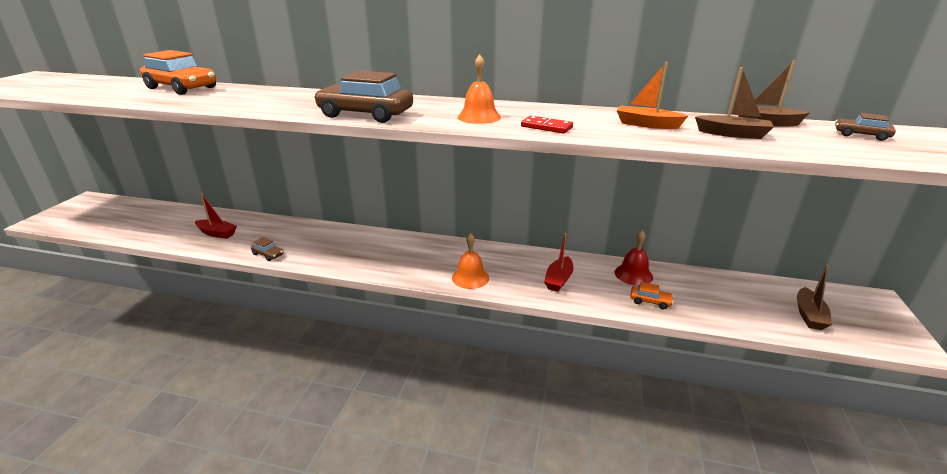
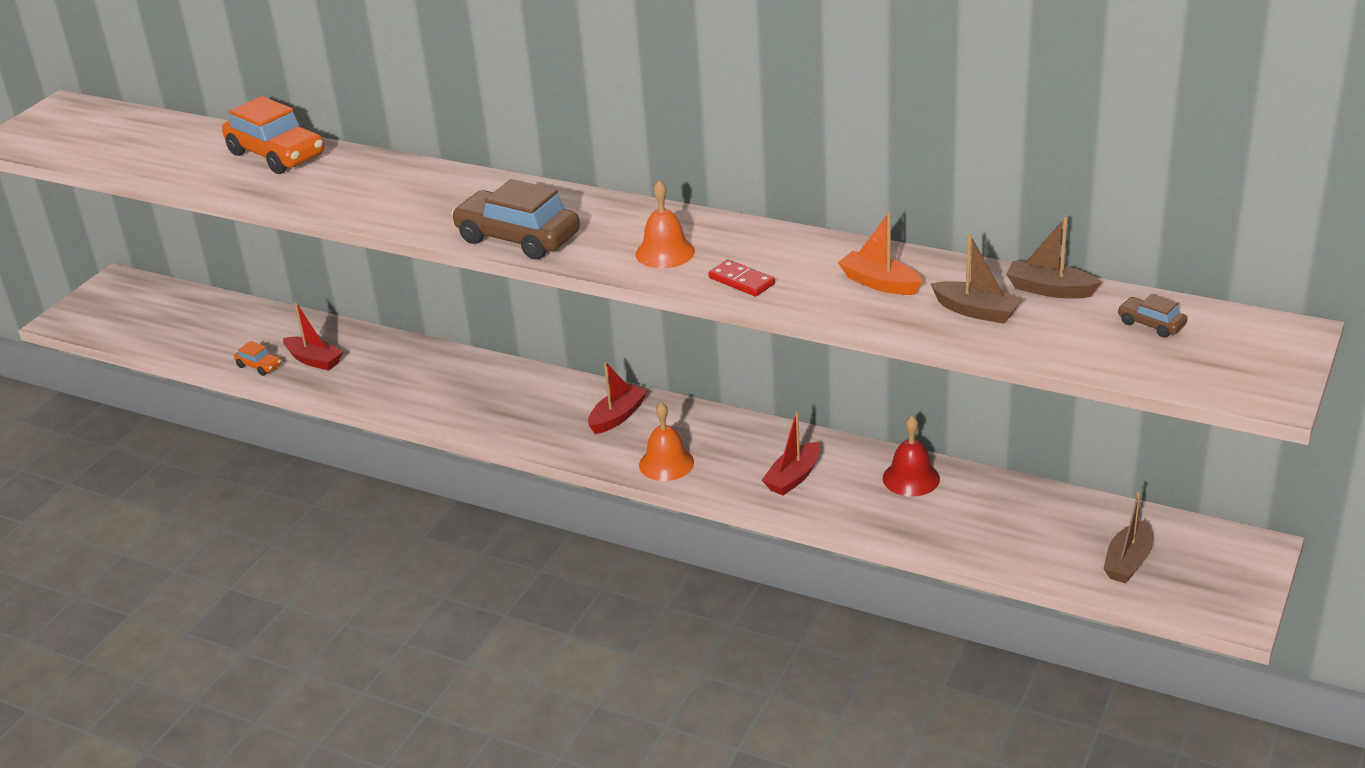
camera: 15 degrees right, 5 degrees up
brown car [251,237,284,261] -> none
orange car [630,282,674,309] -> orange car moved to [234,341,281,376]
none -> red boat [588,362,647,434]

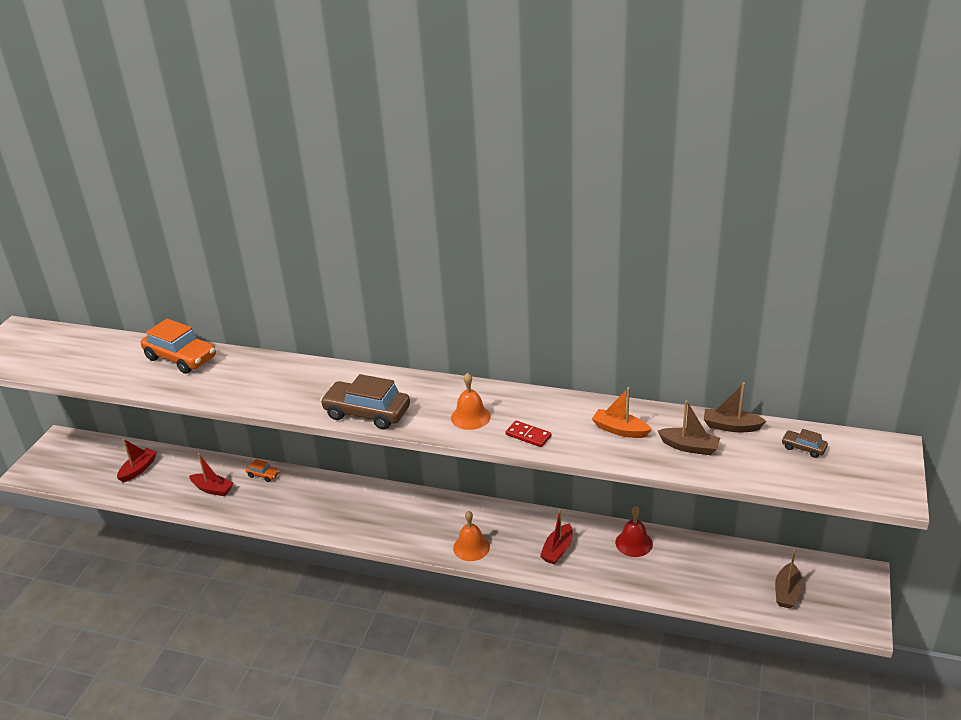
camera: 10 degrees left, 0 degrees up
orange car [234,341,281,376] -> orange car moved to [246,459,280,482]
red boat [588,362,647,434] -> red boat moved to [117,439,157,483]

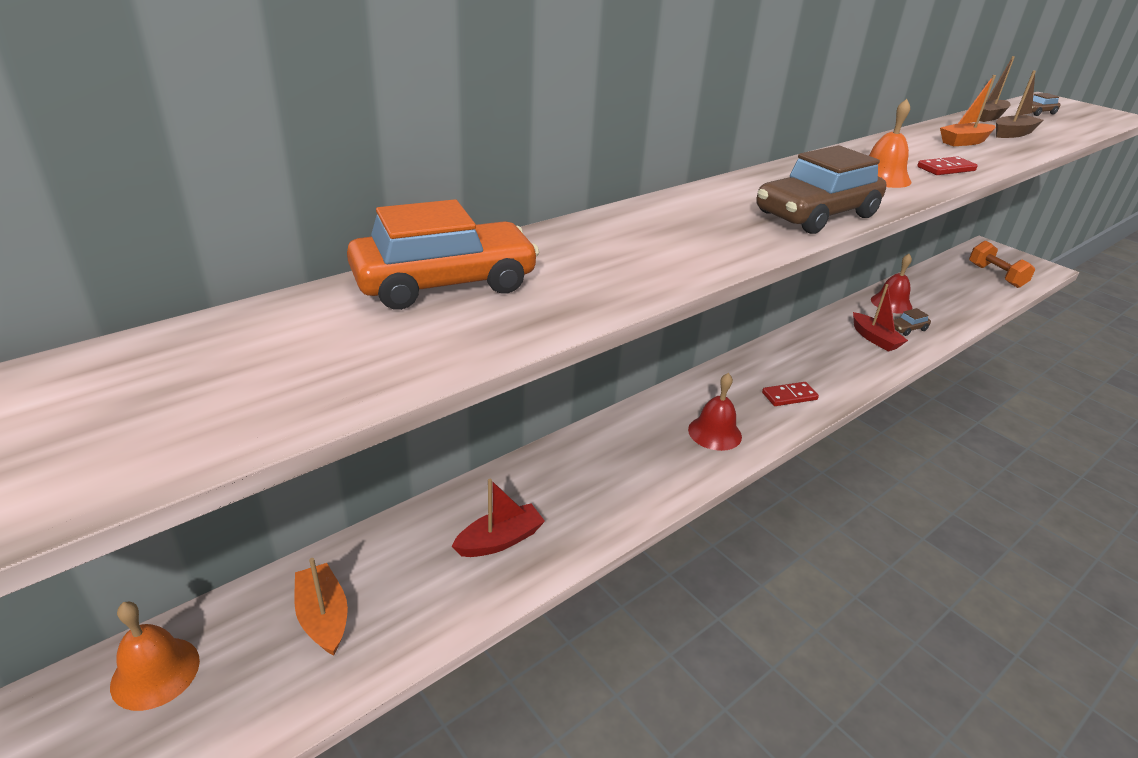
camera: 60 degrees left, 0 degrees up
red boat [117,439,157,483] -> orange boat [294,558,348,656]
orange car [246,459,280,482] -> none
orange bell [453,511,490,561] -> orange bell moved to [110,602,200,711]
brown boat [775,550,802,609] -> orange dumbbell [969,241,1035,288]
none -> red bell [688,373,742,451]
none -> red domino [762,382,819,406]
none -> brown car [893,308,931,336]

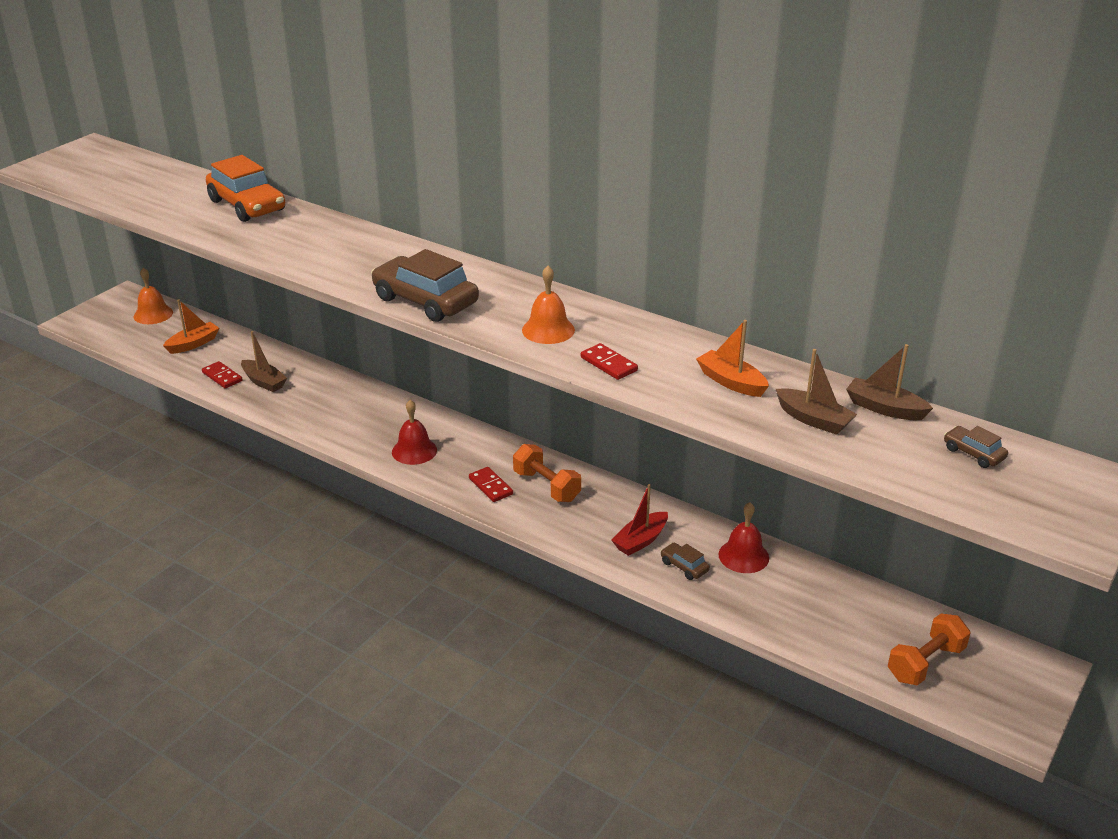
camera: 75 degrees right, 0 degrees up
red boat [452,479,545,557] -> brown boat [241,331,287,392]
none -> red domino [202,361,243,389]
none -> orange dumbbell [513,444,581,502]

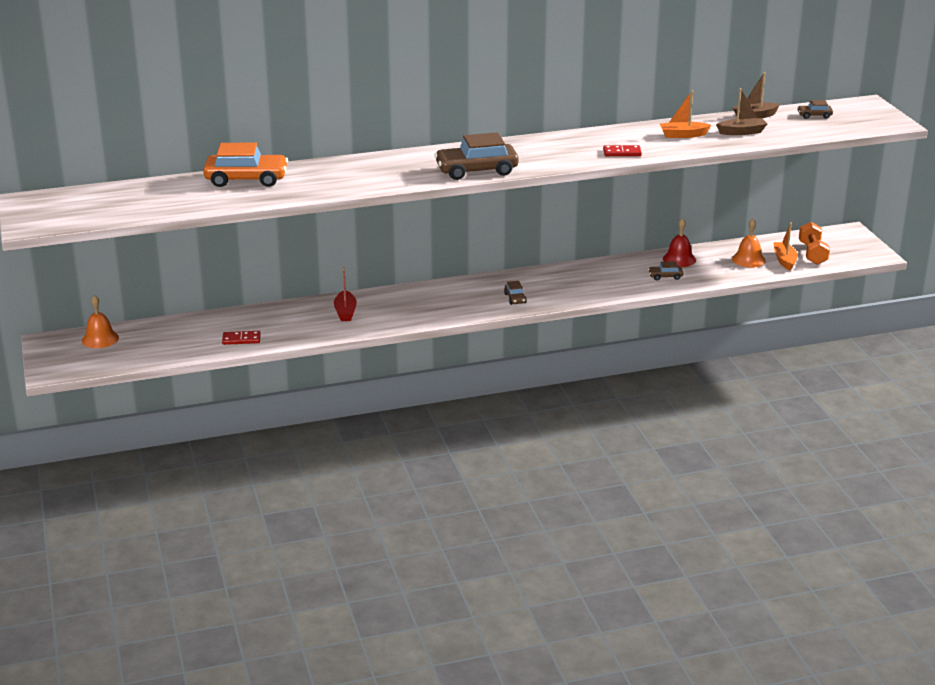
camera: 50 degrees left, 5 degrees down
orange boat [163,299,219,354] -> orange boat moved to [773,223,798,270]
brown boat [241,331,287,392] -> none
red bell [392,400,437,465] -> none
red domino [469,467,513,502] -> brown car [504,281,527,305]
orange dumbbell [513,444,581,502] -> none
orange bell [522,266,575,344] -> orange bell moved to [732,219,766,268]
red boat [611,484,668,556] -> red boat moved to [334,267,357,321]

